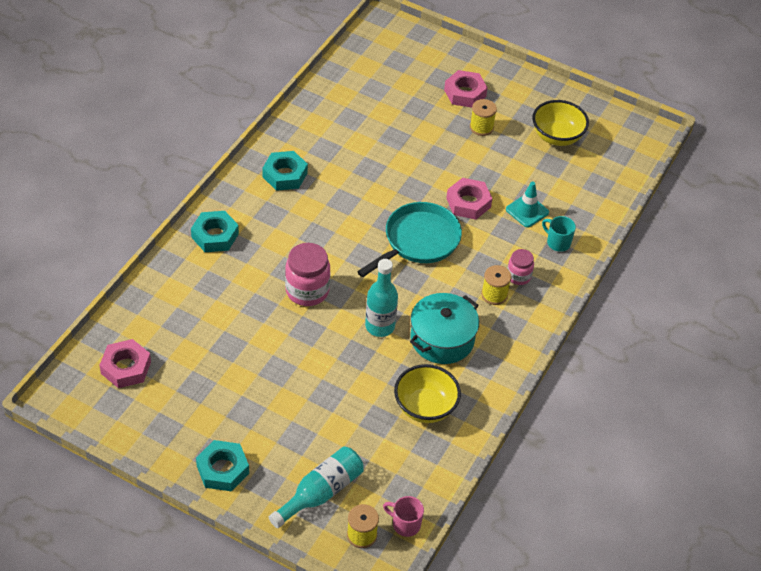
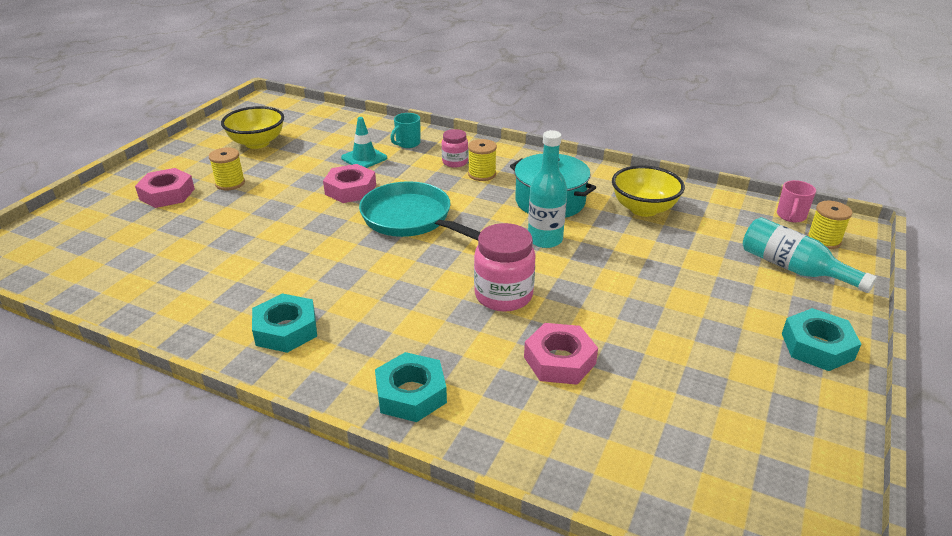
camera: 90 degrees left, 15 degrees down
pink nut [99,339,151,388] -> pink nut moved to [524,323,598,385]

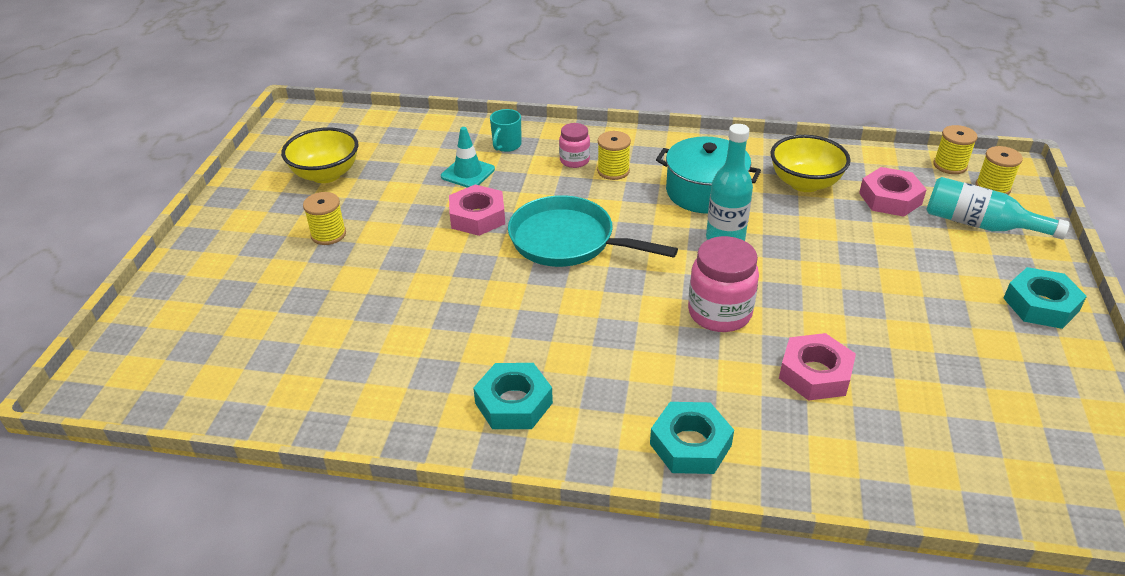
camera: 15 degrees left, 5 degrees up
pink nut [135,168,195,208] -> pink nut moved to [859,167,927,217]
pink mug [777,180,816,223] -> yellow spool [933,125,978,174]

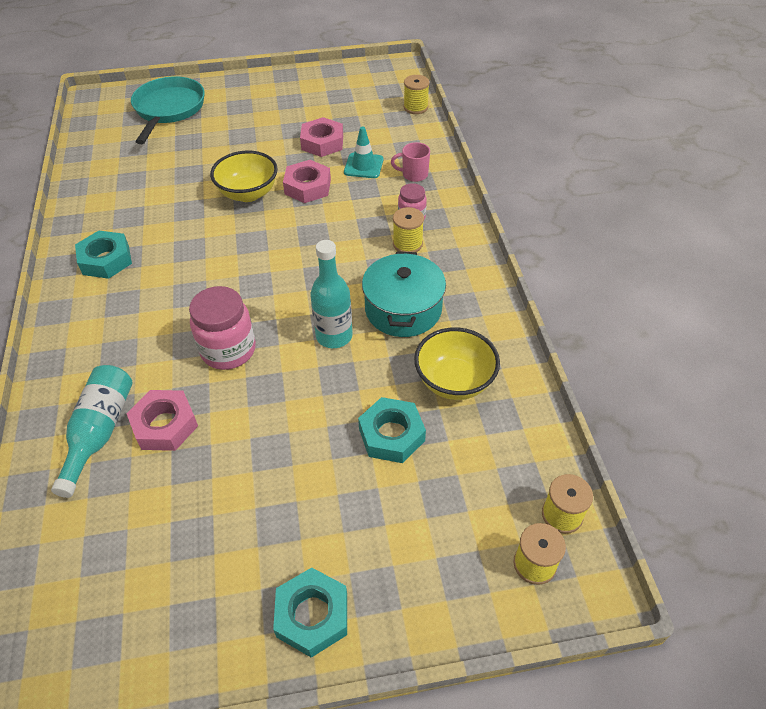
camera: 70 degrees right, 10 degrees up
yellow bowl [281,127,358,183] -> yellow bowl moved to [210,151,278,202]
yellow spool [303,192,346,245] -> yellow spool moved to [404,75,429,114]
turquoise mug [490,109,522,152] -> pink mug [391,142,430,182]
turquoise pan [508,195,678,267] -> turquoise pan moved to [131,76,205,144]
turquoise nut [650,402,734,474] -> turquoise nut moved to [358,397,426,463]
pink nut [859,167,927,217] -> pink nut moved to [300,117,343,157]
turquoise bottle [926,177,1070,239] -> turquoise bottle moved to [51,365,133,498]

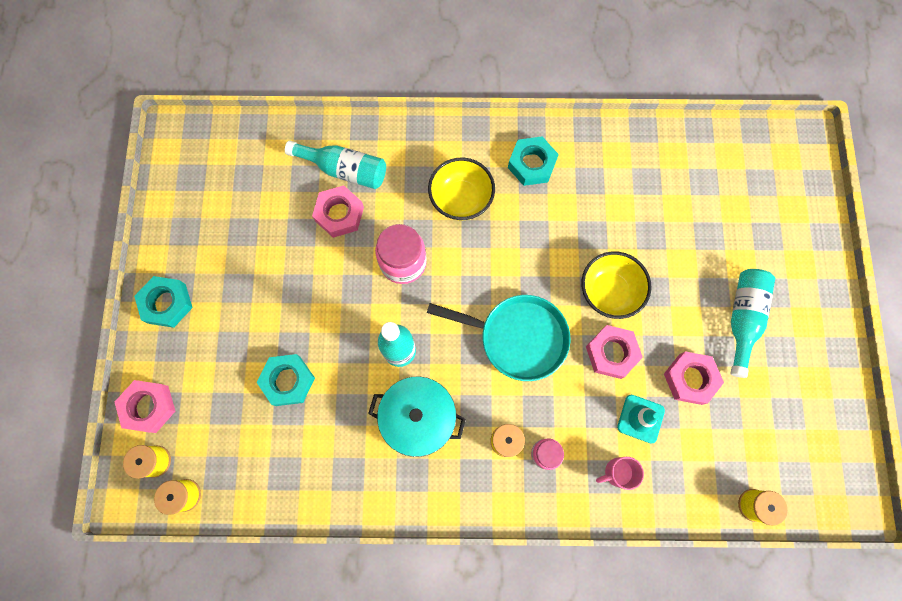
camera: 100 degrees right, 25 degrees up
turquoise pan [131,76,205,144] -> turquoise pan moved to [427,295,570,381]
pink mug [391,142,430,182] -> pink mug turned 120 degrees counterclockwise [596,457,644,490]
yellow bowl [414,327,500,400] -> yellow bowl moved to [428,158,495,220]
none -> pink nut [115,380,175,433]
none -> turquoise bottle [730,269,775,378]

